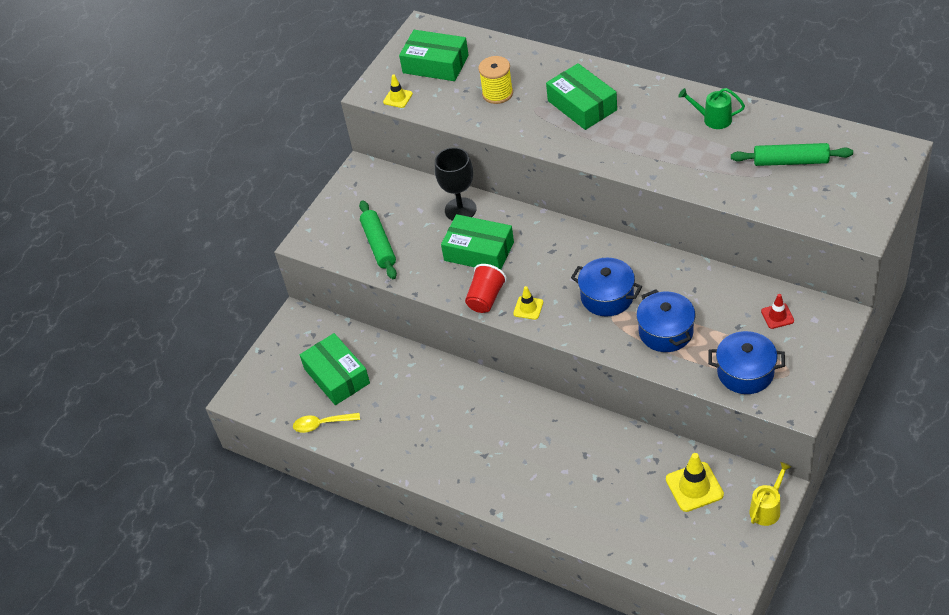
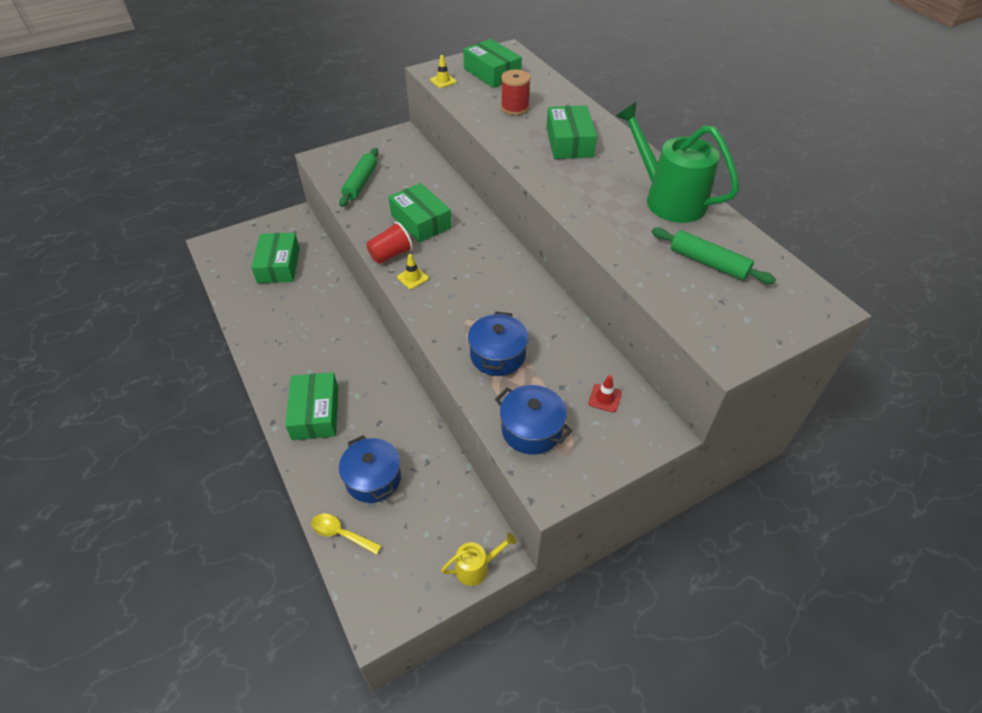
camera: 25 degrees right, 0 degrees up
yellow spoon [293,413,360,433] -> yellow spoon moved to [311,513,382,555]
black goblet [435,147,477,221] -> none
yellow spool [479,56,513,104] -> red spool [501,69,531,115]
blue pot [571,258,642,317] -> blue pot moved to [339,435,401,503]
yellow traffic cone [666,453,724,512] -> none
green watering can [678,88,745,129] -> green watering can [616,102,739,223], size x2.10
none -> green box [285,372,338,440]

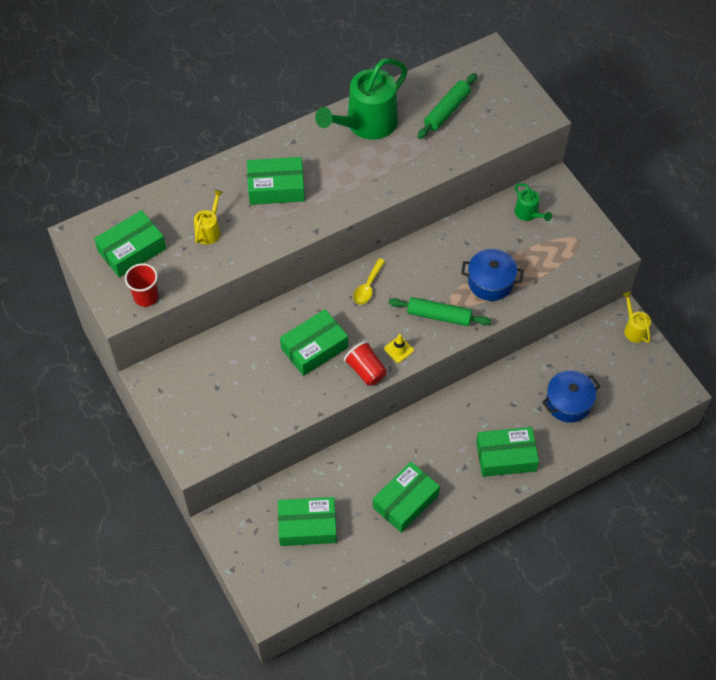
camera: 90 degrees left, 10 degrees up
yellow spoon [311,513,382,555] -> yellow spoon moved to [353,258,385,305]
green rolling pin [339,148,379,207] -> green rolling pin moved to [389,297,491,326]
yellow traffic cone [430,55,457,88] -> red cup [125,263,159,307]
blue pot [495,385,572,455] -> none
red spool [501,69,531,115] -> yellow watering can [194,189,223,245]
red traffic cone [588,375,622,413] -> green watering can [515,183,552,221]
none -> green box [373,462,440,533]

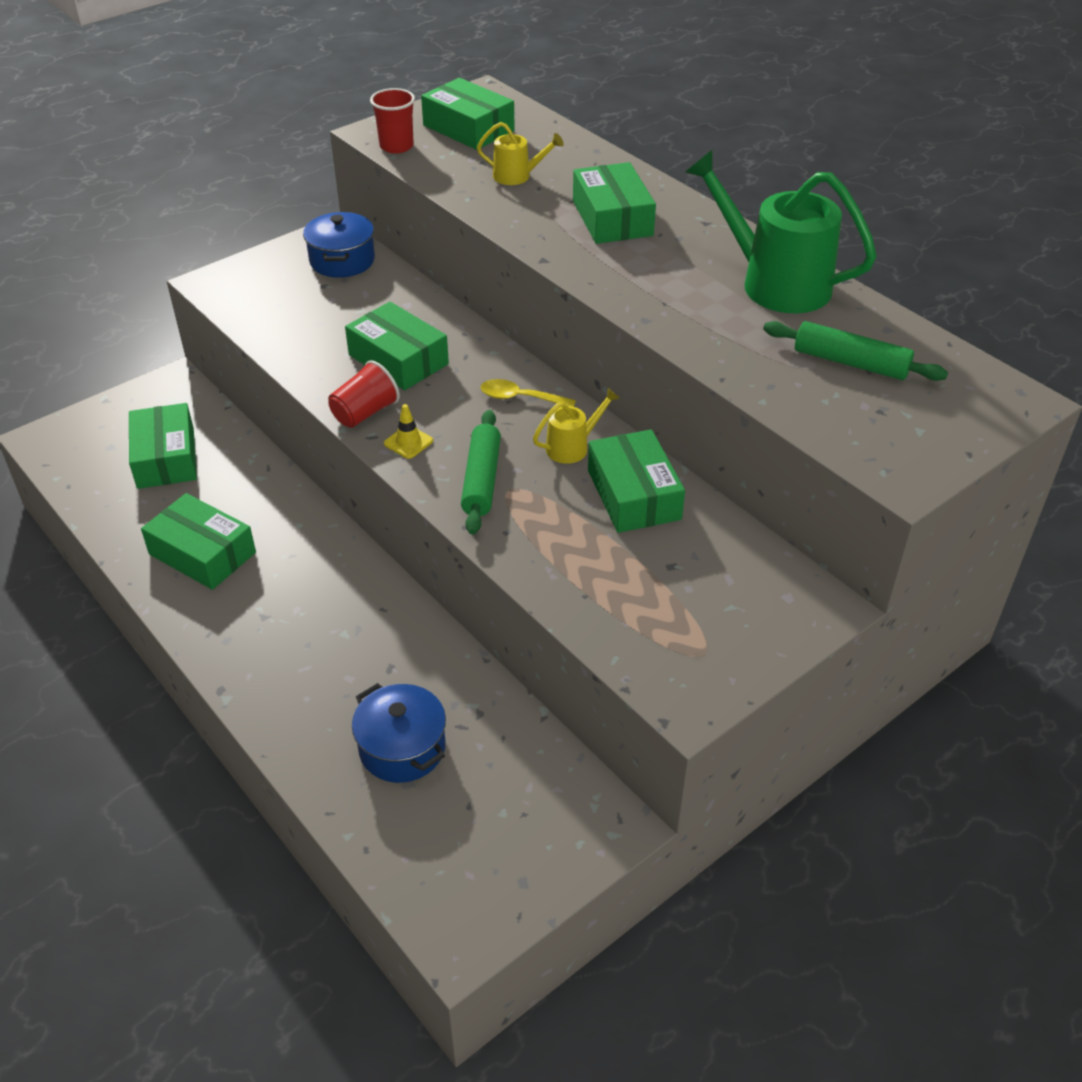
camera: 80 degrees right, 15 degrees down
blue pot [461,249,524,301] -> blue pot moved to [303,212,375,278]
green box [476,427,539,477] -> green box moved to [588,429,685,533]
green watering can [515,183,552,221] -> none
yellow watering can [622,292,651,343] -> yellow watering can moved to [533,388,620,464]

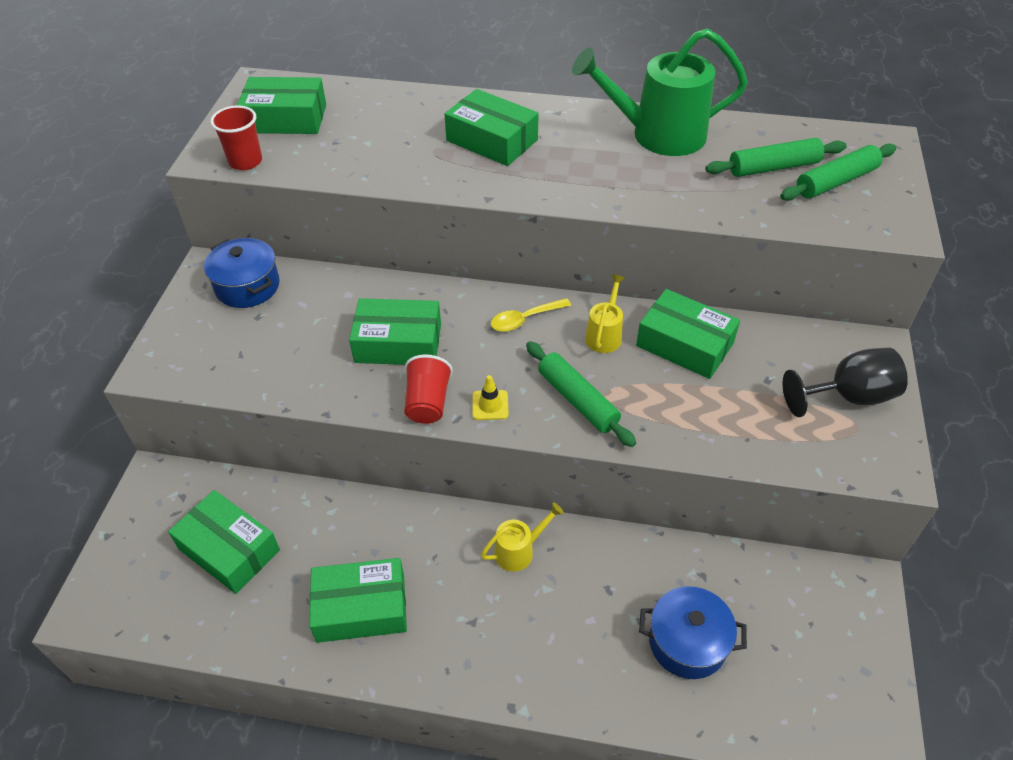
camera: 40 degrees left, 5 degrees up
yellow watering can [477,122,564,185] -> yellow watering can moved to [481,503,564,572]
none -> green rolling pin [780,144,896,201]
none -> black goblet [783,347,908,417]

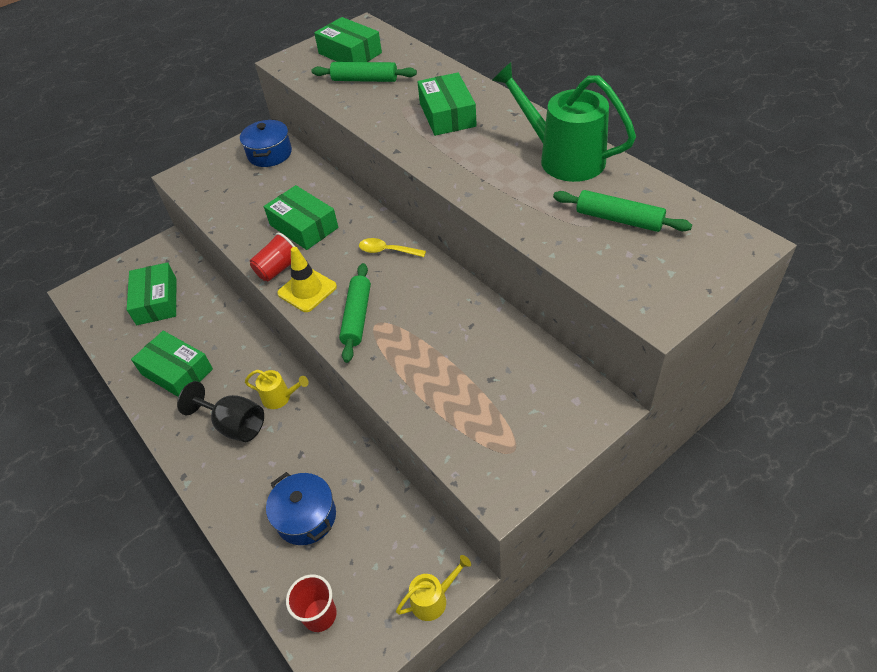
camera: 45 degrees right, 0 degrees up
red cup [211,105,262,170] -> red cup moved to [286,574,337,632]
yellow traffic cone [472,375,509,420] -> yellow traffic cone [277,247,337,312], size x1.71
yellow watering can [585,275,625,353] -> yellow watering can moved to [396,555,471,621]
green box [636,289,740,379] -> none
green rolling pin [780,144,896,201] -> green rolling pin moved to [311,62,417,82]
black goblet [783,347,908,417] -> black goblet moved to [177,381,264,442]

